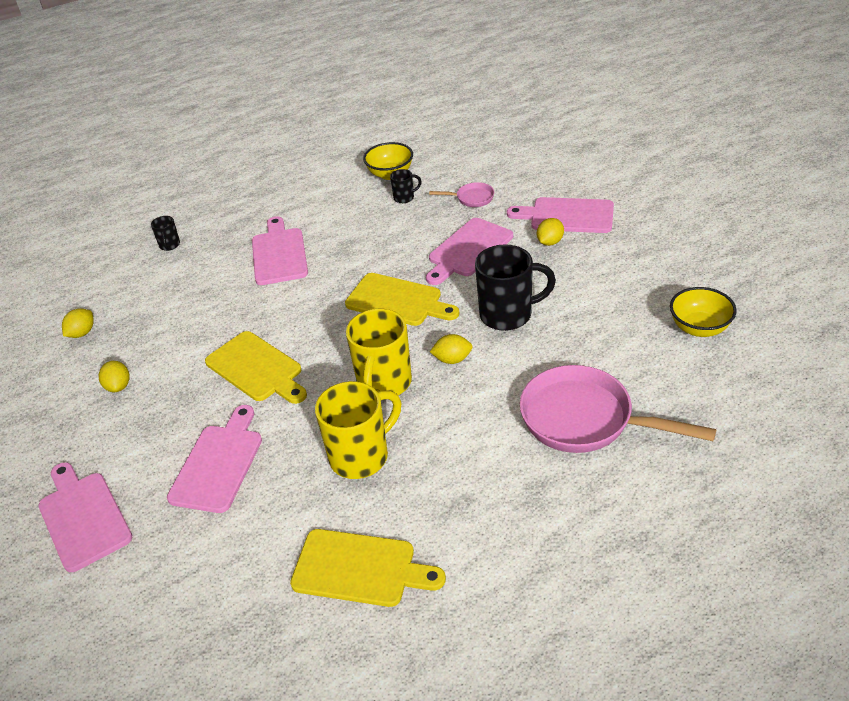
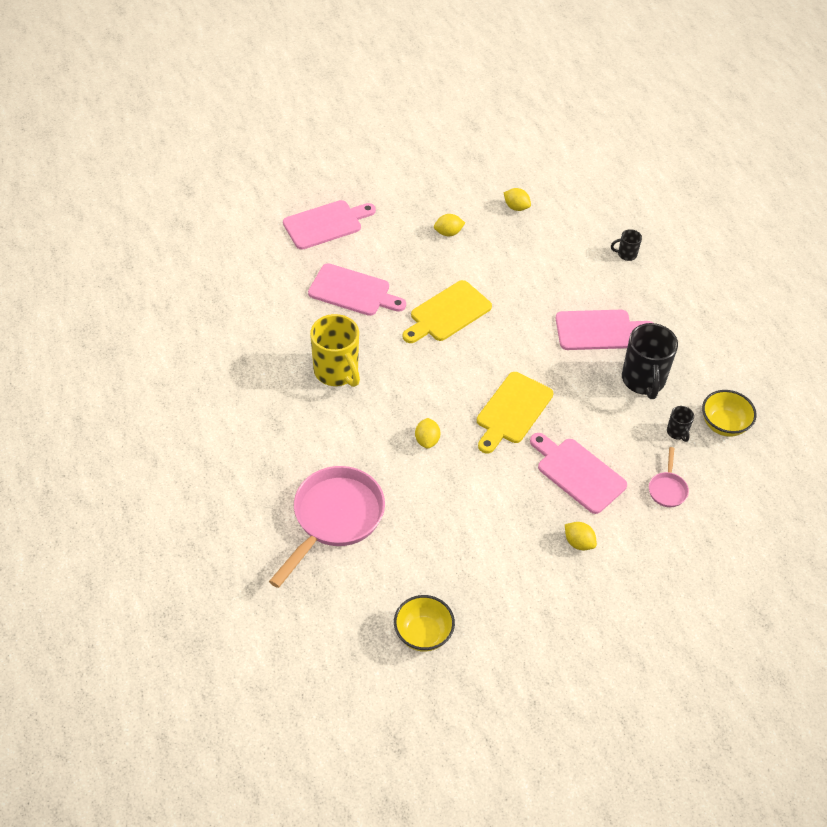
camera: 90 degrees right, 10 degrees up
yellow cutting board [290,529,446,607] -> none
yellow mug [346,309,412,395] -> none
black mug [475,244,556,331] -> black mug moved to [622,323,678,399]
pink cutting board [507,197,614,233] -> none

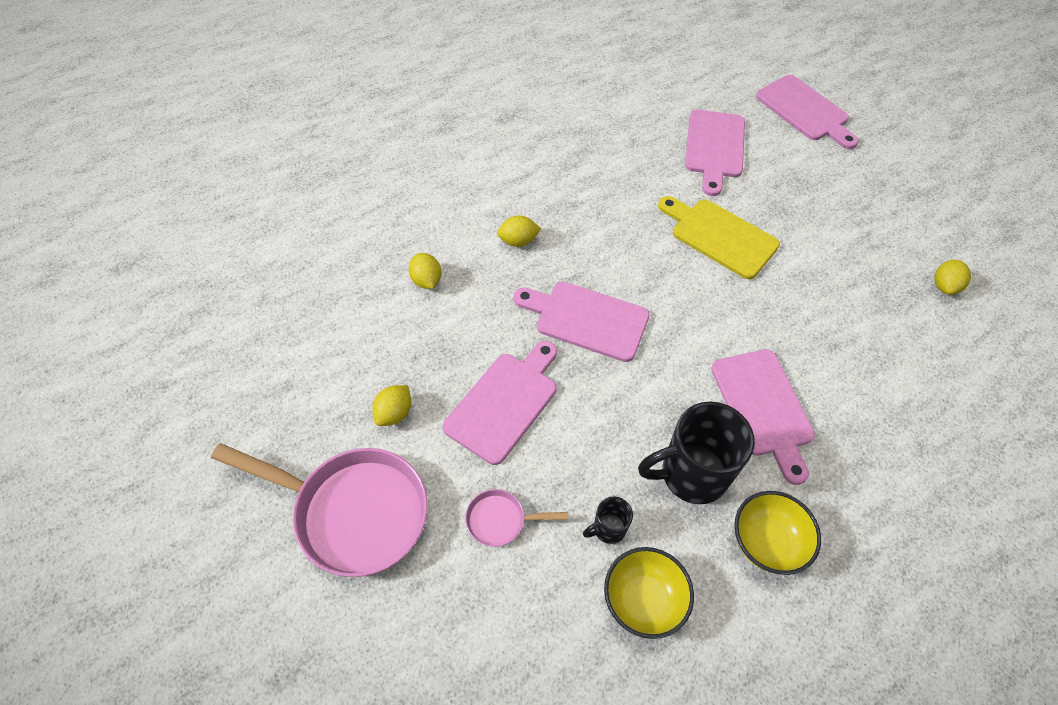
camera: 80 degrees right, 5 degrees up
pink pan [269,466,385,588] -> pink pan moved to [211,443,428,577]
yellow mug [310,314,360,387] -> none
yellow bowl [394,595,455,652] -> yellow bowl moved to [734,491,821,575]
yellow lemon [434,214,465,236] -> yellow lemon moved to [409,253,441,289]
yellow cutting board [477,372,553,453] -> pink cutting board [513,282,650,362]
black mug [611,229,642,261] -> none

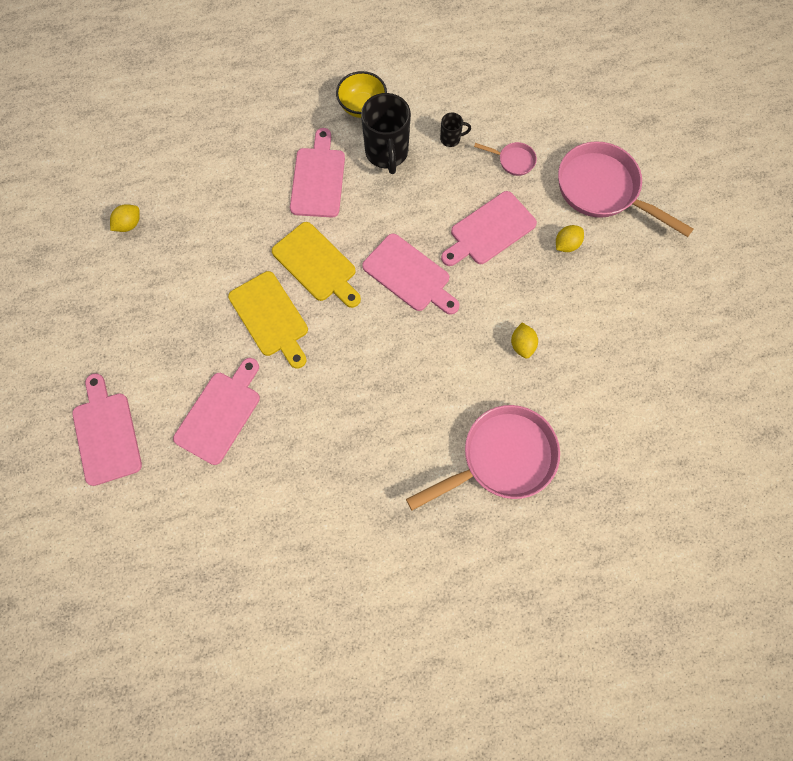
camera: 160 degrees left, 15 degrees up
yellow lemon [497,216,541,247] -> none
yellow bowl [604,547,694,639] -> none
black mug [638,401,755,504] -> black mug turned 75 degrees clockwise [361,93,411,174]
none -> yellow cutting board [272,222,361,308]
none -> pink pan [406,405,560,510]

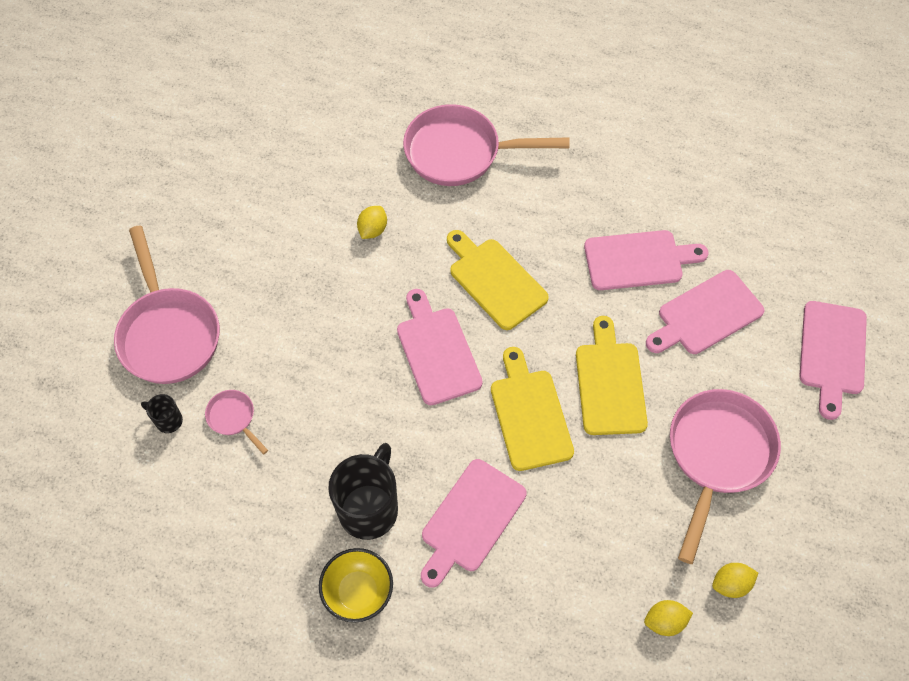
camera: 150 degrees left, 10 degrees down
black mug [440,113,471,147] -> black mug moved to [141,394,183,433]
pink cutting board [441,191,537,266] -> pink cutting board moved to [584,230,709,290]
yellow lemon [556,225,584,252] -> yellow lemon moved to [644,600,693,636]
none -> yellow cutting board [447,230,549,330]
none -> pink pan [670,389,781,564]

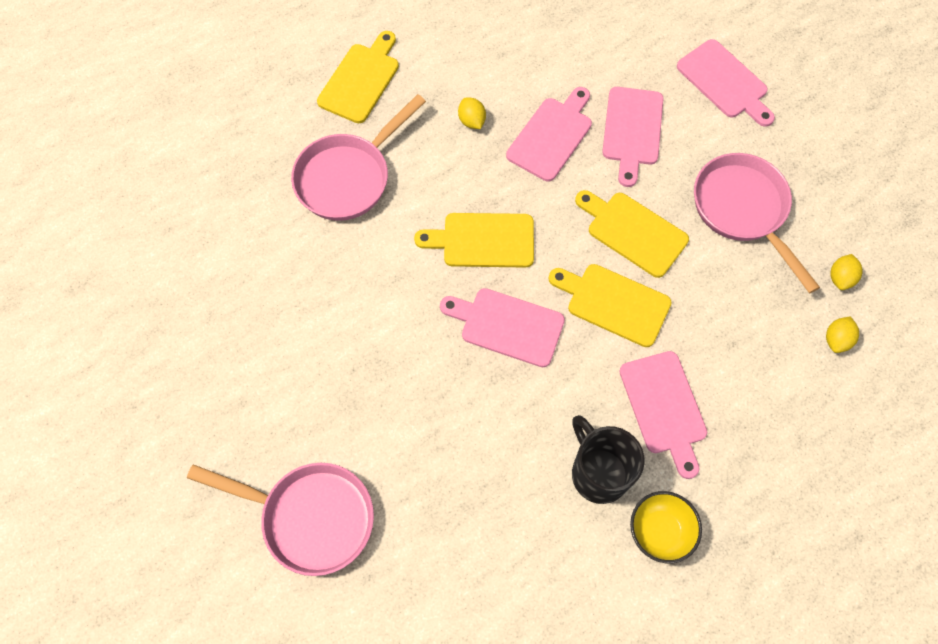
camera: 50 degrees left, 5 degrees up
black mug [141,394,183,433] -> none
pink pan [205,390,268,455] -> none
yellow lemon [357,206,387,239] -> yellow lemon moved to [458,98,486,129]
none -> yellow cutting board [317,31,399,123]

